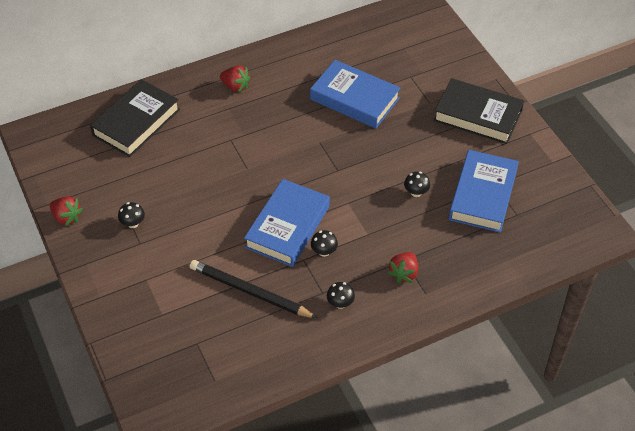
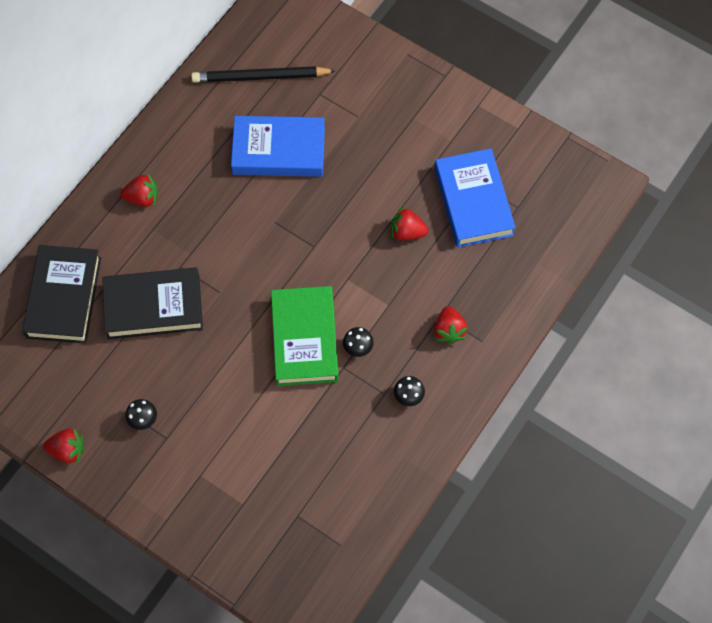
camera: 30 degrees left, 15 degrees up
black pencil [190,260,317,318] -> black pencil moved to [191,66,336,83]
blue book [244,179,330,267] -> green book [271,286,339,386]
black mushroom [404,172,430,197] -> red strawberry [391,207,429,241]
black book [433,78,524,144] -> black book moved to [102,267,203,339]

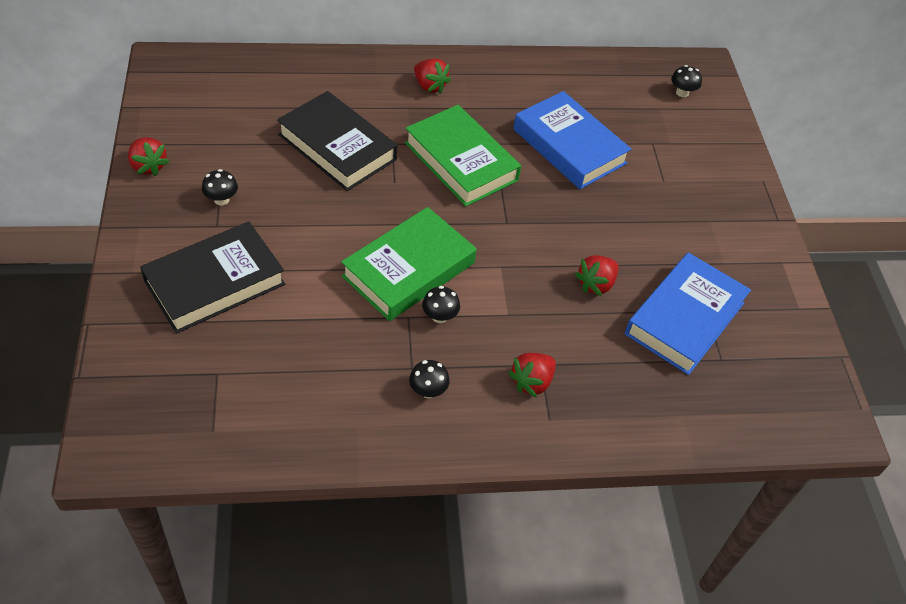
camera: 45 degrees right, 15 degrees down
black book [22,245,101,344] -> black book moved to [140,222,285,334]
black pencil [191,66,336,83] -> none
red strawberry [391,207,429,241] -> red strawberry turned 105 degrees counterclockwise [575,255,618,296]
none -> green book [405,105,521,206]
none -> black mushroom [671,65,702,97]

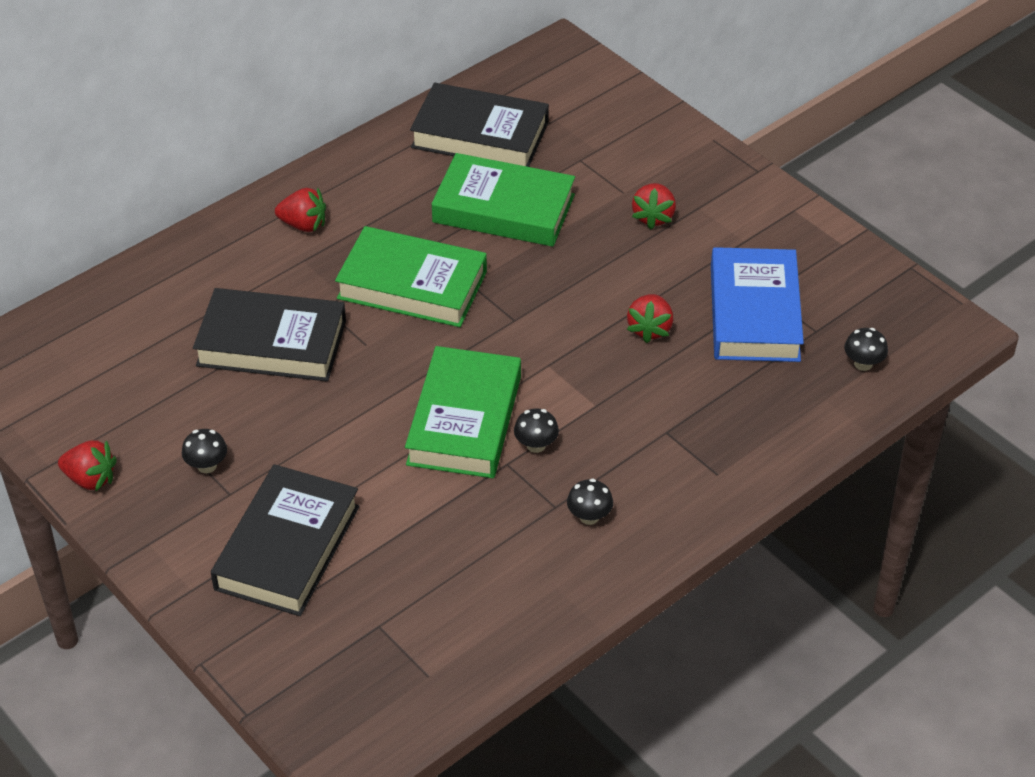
camera: 30 degrees left, 5 degrees down
red strawberry [508,353,556,398] -> red strawberry moved to [632,183,676,229]
blue book [513,91,631,189] -> green book [432,153,575,247]
black mushroom [671,65,702,97] -> black mushroom moved to [844,328,888,371]
none -> black book [410,83,549,167]

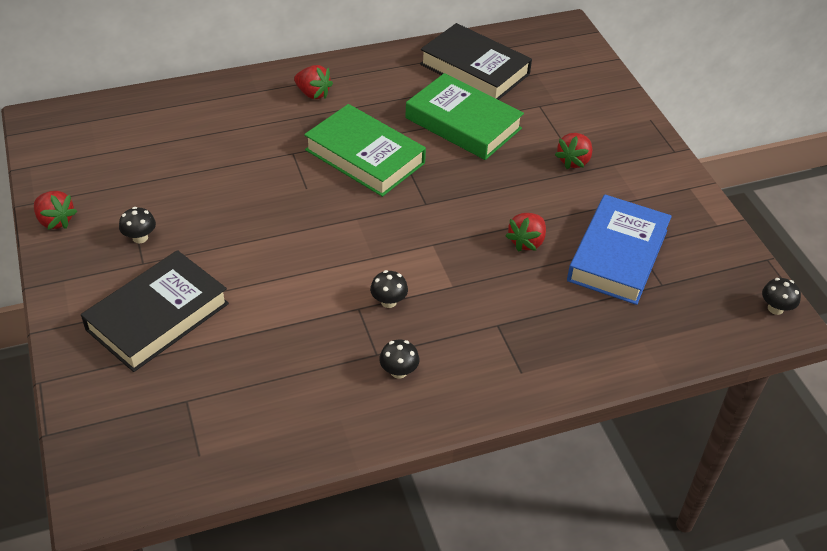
camera: 20 degrees right, 0 degrees up
black book [193,288,346,381] -> none
green book [405,346,521,478] -> none
black mushroom [844,328,888,371] -> black mushroom moved to [762,278,801,315]

